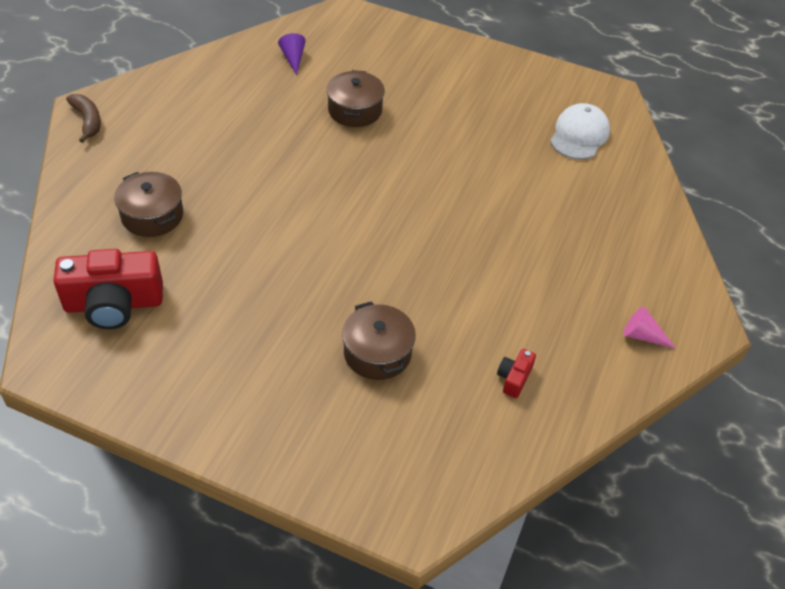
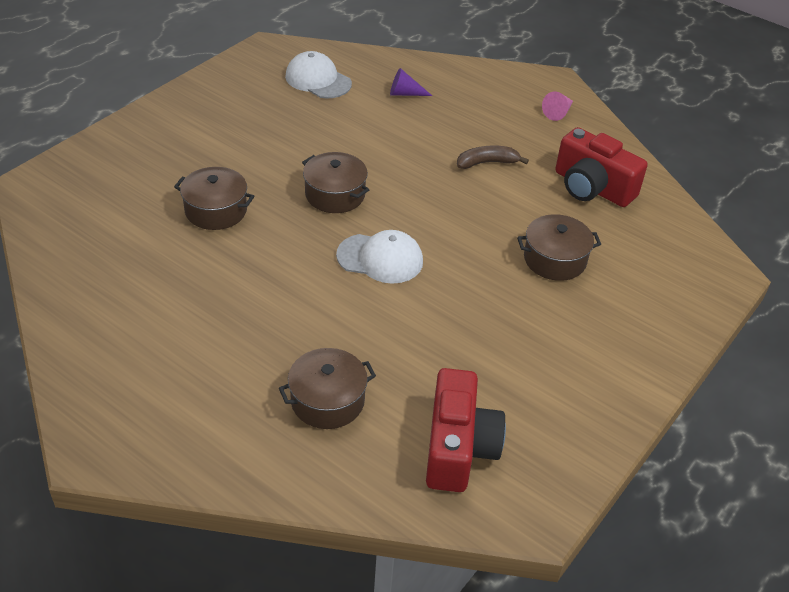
camera: 75 degrees left, 5 degrees down
brown banana [66,94,101,143] -> brown banana moved to [457,145,529,169]
purple cone [278,33,306,75] -> purple cone moved to [390,68,432,96]
red camera [497,349,536,398] -> red camera [555,127,648,207], size x2.21
none -> brown pot [302,152,369,213]
none -> white cap [336,230,423,284]

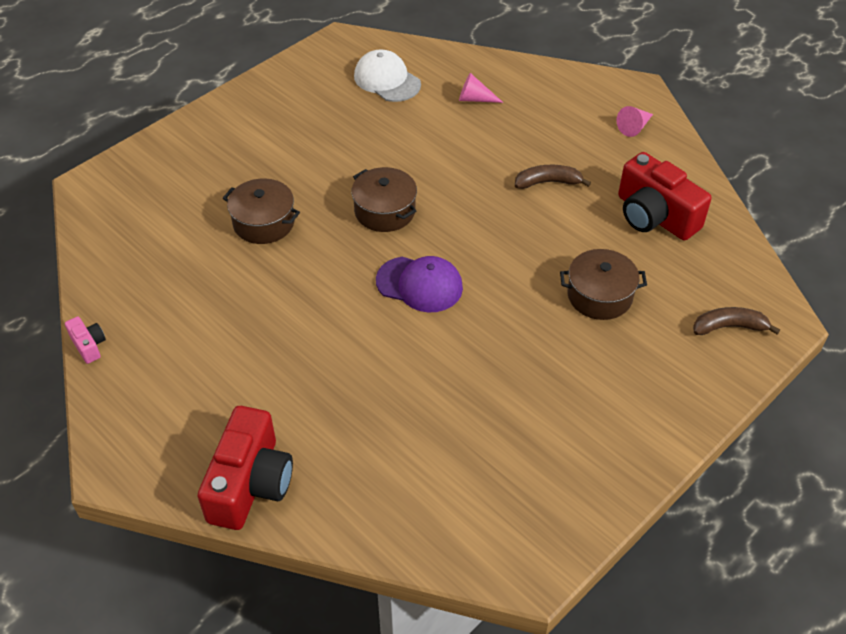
camera: 10 degrees right, 5 degrees up
brown pot [279,348,376,429] -> none
white cap [336,230,423,284] -> purple cap [376,256,463,312]
purple cone [390,68,432,96] -> pink cone [459,73,503,103]
red camera [426,368,506,492] -> red camera moved to [197,406,293,530]
none -> pink camera [65,316,106,364]
none -> brown banana [693,307,780,335]

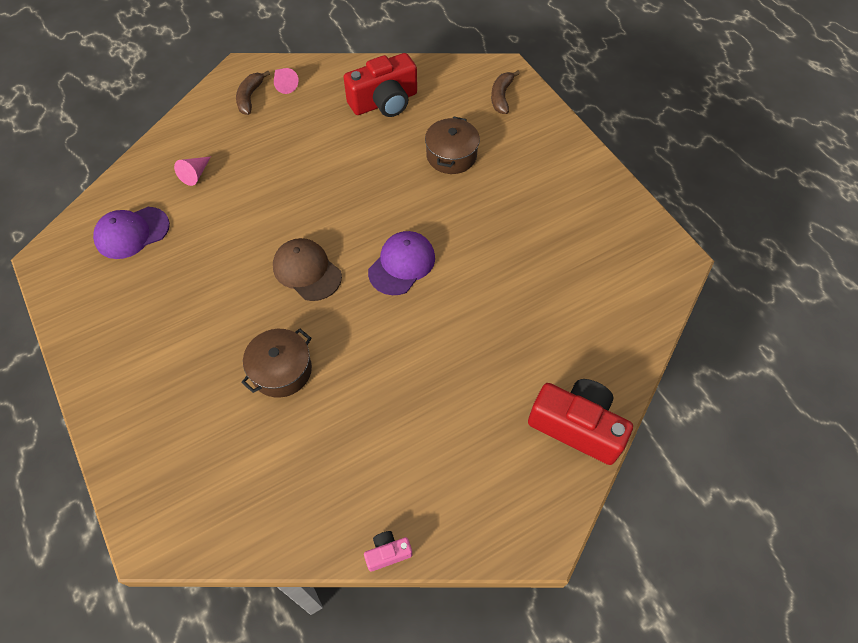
camera: 75 degrees left, 10 degrees up
brown pot [351,167,417,232] -> brown cap [273,238,342,301]
white cap [354,49,421,102] -> purple cap [93,207,170,259]
brown banana [515,165,591,189] -> brown banana moved to [236,71,270,115]

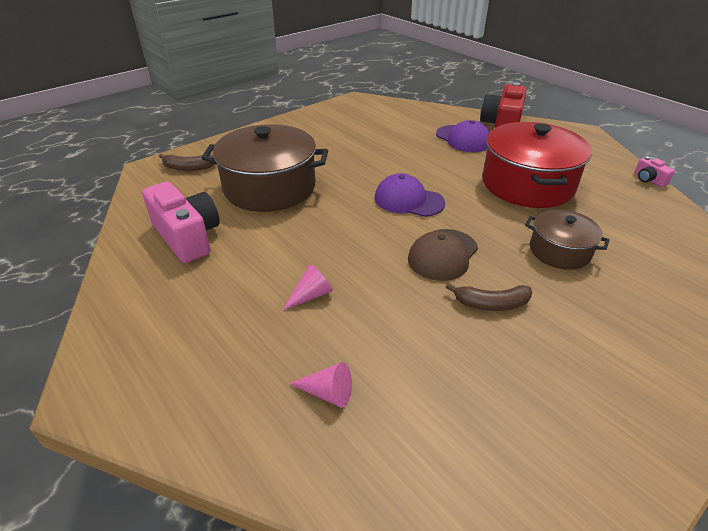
camera: 100 degrees left, 20 degrees down
purple cap [93,207,170,259] -> purple cap moved to [436,120,490,152]
brown banana [236,71,270,115] -> brown banana moved to [446,283,532,311]
pink cone [274,68,299,94] -> pink cone moved to [282,264,333,311]
red camera [343,53,417,117] -> pink camera [142,182,220,263]
brown pot [425,116,480,174] -> brown pot [202,124,328,212], size x1.82
none -> red pot [482,122,592,208]

